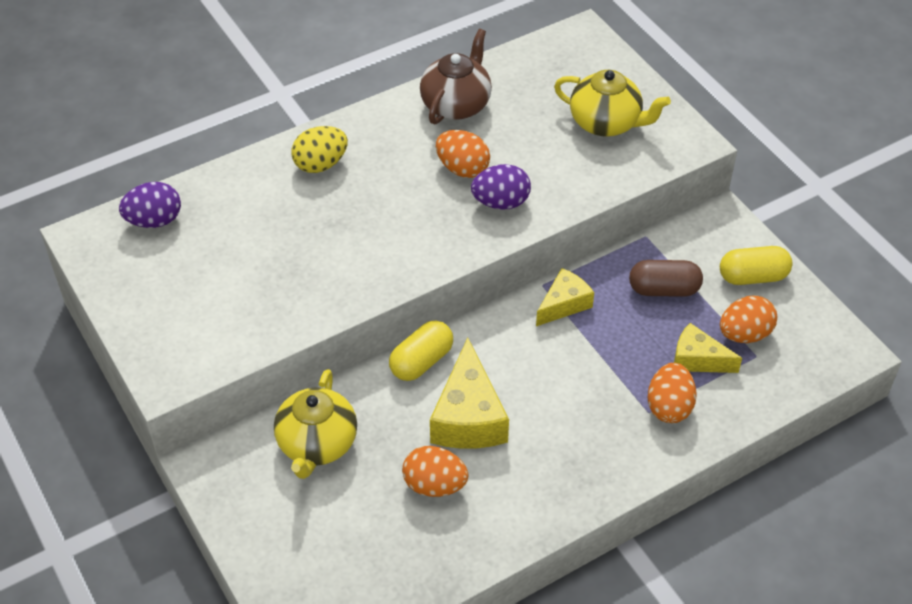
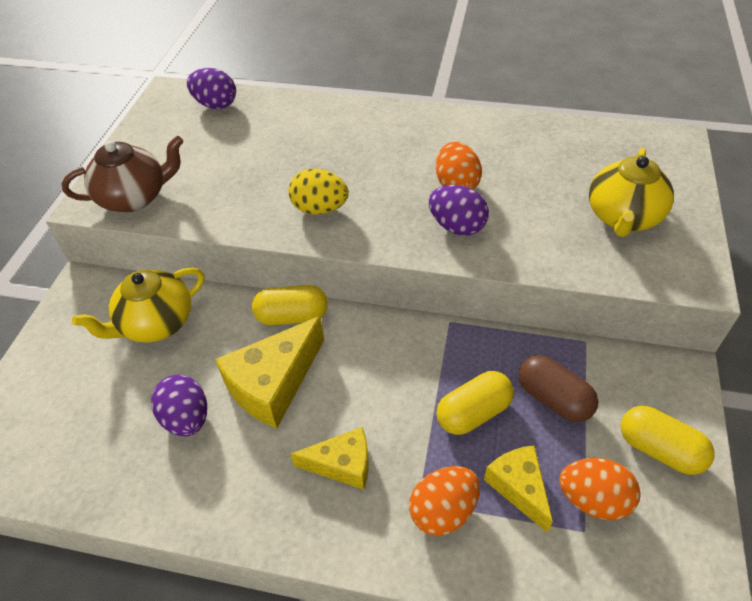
camera: 45 degrees right, 0 degrees up
yellow egg [291,126,348,173] -> yellow egg moved to [288,169,349,215]
orange egg [402,446,468,497] -> purple egg [151,374,207,436]
brown teapot [420,29,492,124] -> brown teapot moved to [62,136,184,212]
yellow cheese [536,268,594,326] -> yellow cheese moved to [291,427,369,490]
yellow teapot [554,70,671,137] -> yellow teapot turned 45 degrees clockwise [589,148,674,237]
none -> yellow capsule [436,371,514,435]

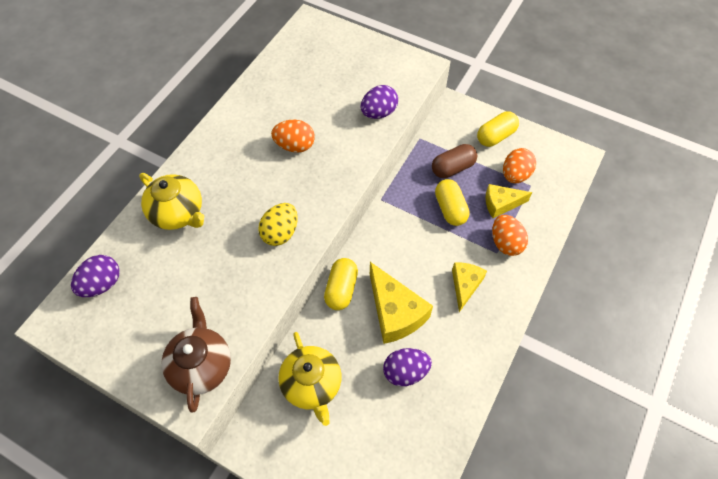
camera: 75 degrees left, 10 degrees up
purple egg [429,185,489,236] -> purple egg moved to [361,85,398,119]
yellow teapot [589,148,674,237] -> yellow teapot moved to [139,173,205,230]

